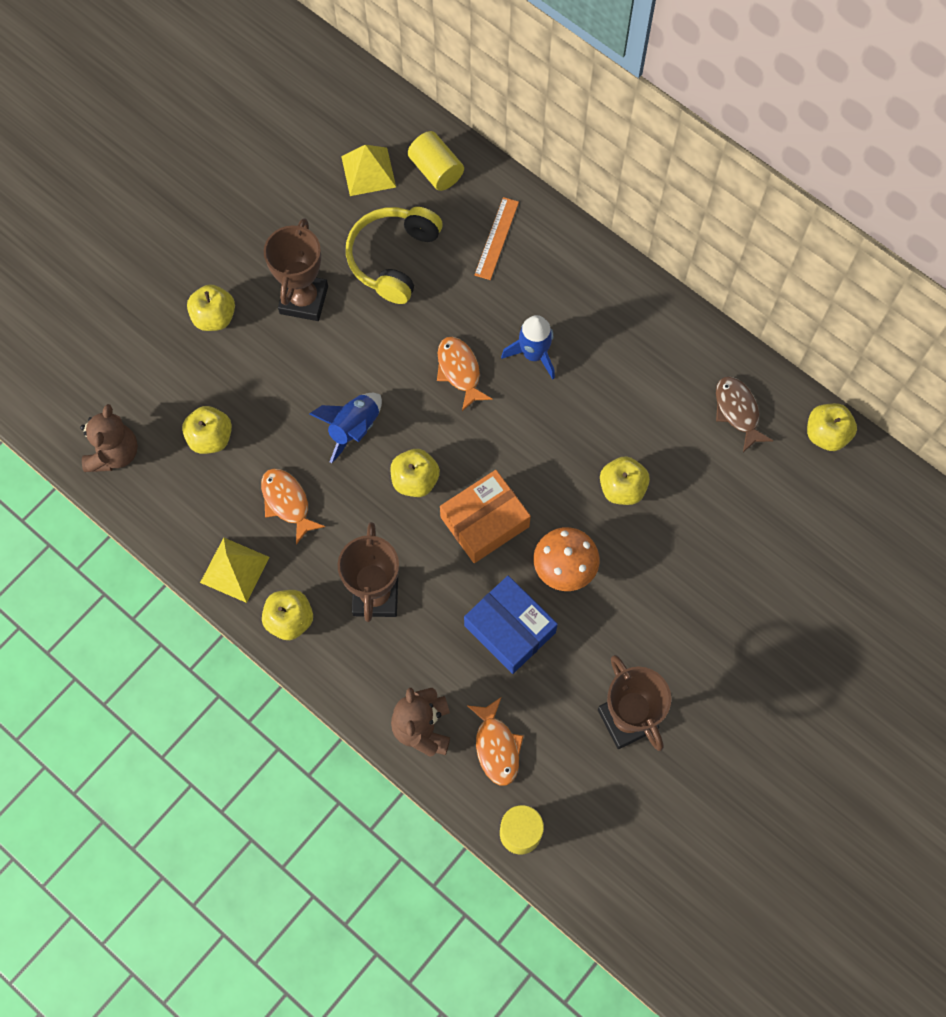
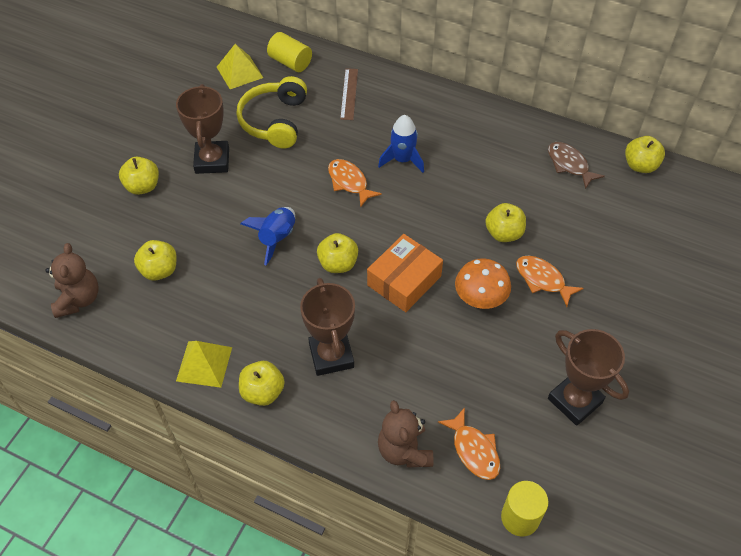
camera: 15 degrees left, 15 degrees down
orange fish [261,468,325,545] -> orange fish moved to [516,256,584,307]
blue box [464,576,558,674] -> none
orange ruler [474,197,519,280] -> brown ruler [340,68,358,120]

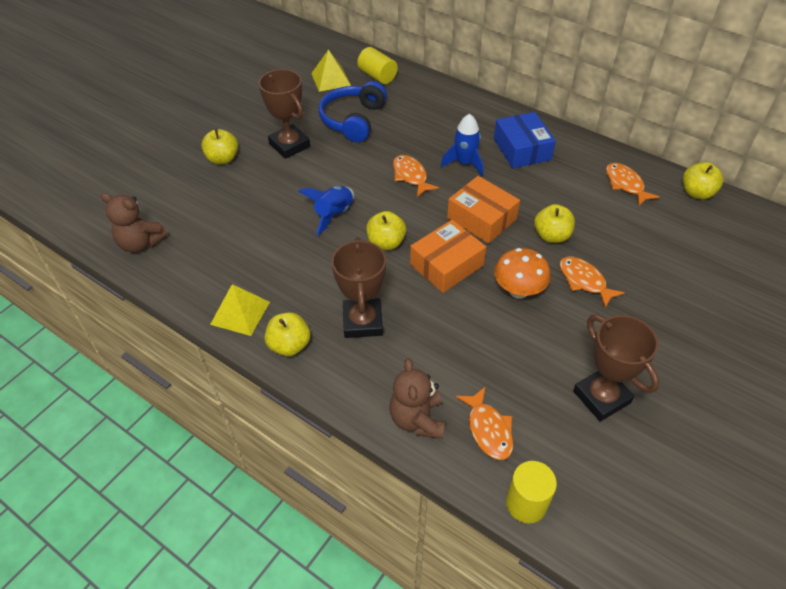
camera: 10 degrees right, 5 degrees down
brown teddy bear [46,243,99,318] -> brown teddy bear turned 105 degrees clockwise [101,193,168,253]
yellow apple [134,240,177,281] -> none
brown trophy [176,84,229,174] -> brown trophy turned 45 degrees counterclockwise [259,69,310,159]
yellow headphones [236,76,307,148] -> blue headphones [319,81,387,142]
brown ruler [340,68,358,120] -> none
brown fish [548,142,605,189] -> orange fish [606,163,660,206]
none -> orange box [447,176,520,244]
none -> blue box [494,112,556,168]

